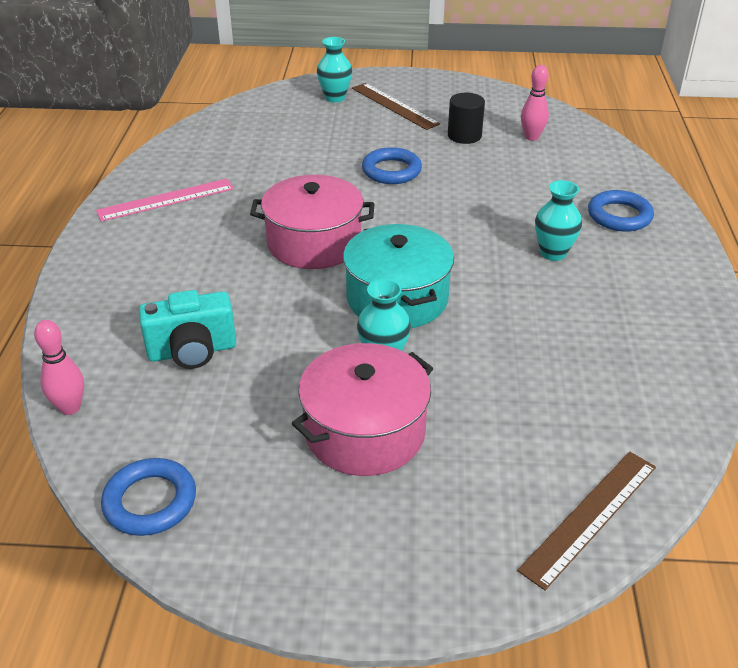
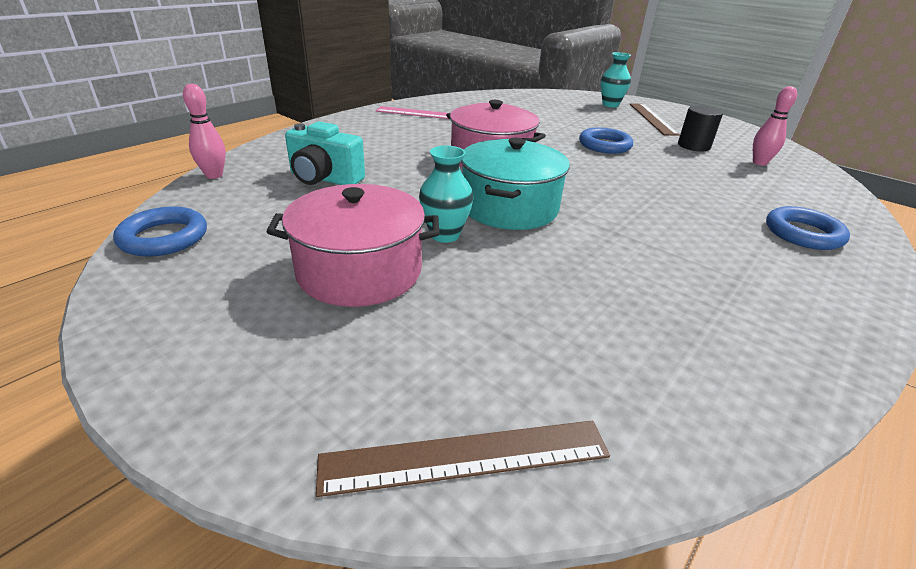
camera: 35 degrees right, 5 degrees down
turquoise vase [535,180,582,261] -> none

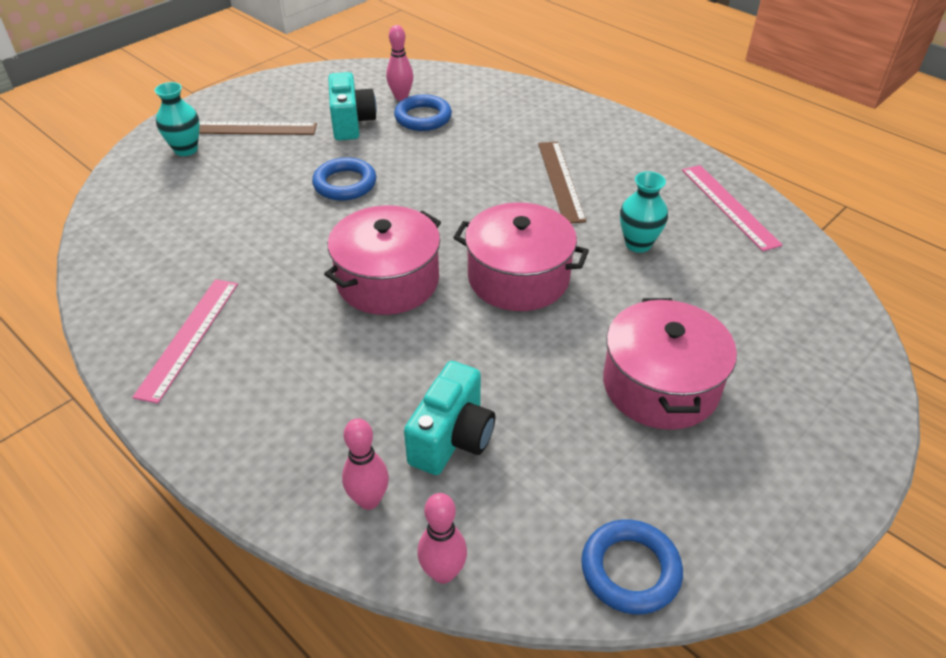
camera: 85 degrees left, 10 degrees up
brown ruler [316,421,610,497] -> brown ruler moved to [538,142,587,223]
turquoise vase [419,146,473,243] -> turquoise vase moved to [620,171,668,253]
turquoise pot [461,138,570,230] -> pink pot [453,202,589,311]
black cylinder [678,105,723,151] -> turquoise camera [328,72,377,140]
blue ring [766,206,850,250] -> blue ring moved to [394,94,452,131]
none -> pink bowling pin [342,418,389,510]
none -> pink ruler [682,165,782,251]

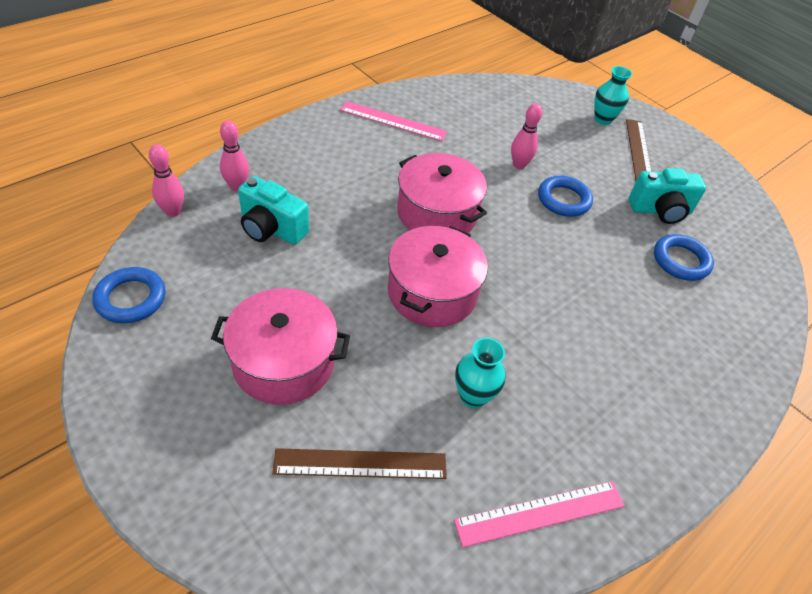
camera: 90 degrees right, 5 degrees up
pink bowling pin [386,25,413,101] -> pink bowling pin moved to [511,103,542,169]
brown ruler [538,142,587,223] -> brown ruler moved to [272,448,447,479]

